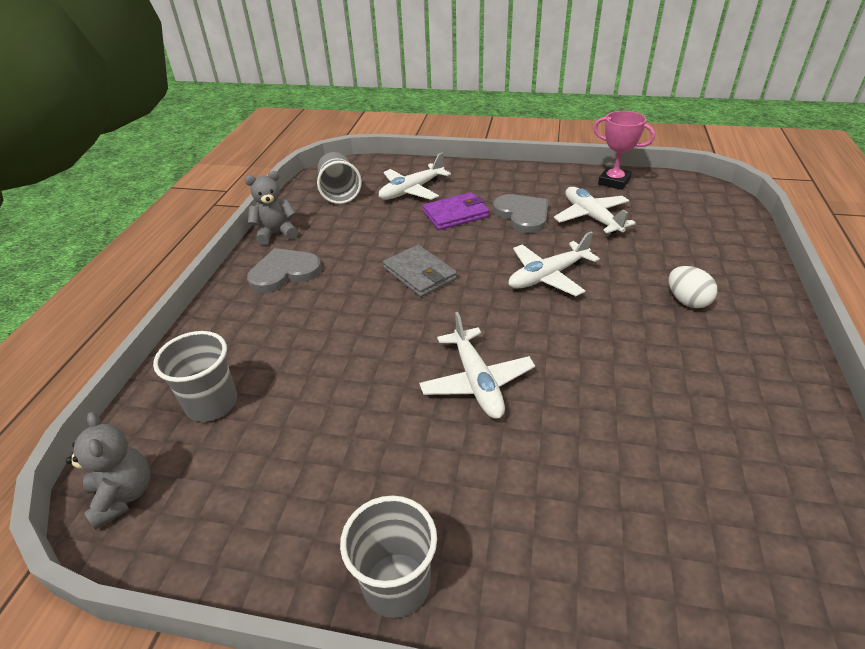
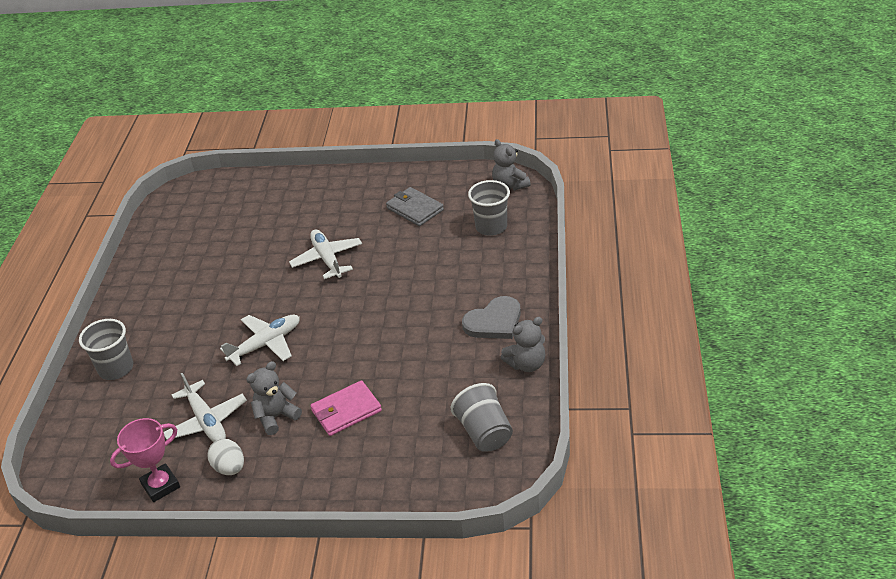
camera: 175 degrees right, 0 degrees up
grey cup [340,496,437,618] -> grey cup moved to [79,319,133,380]
white plane [379,152,451,200] -> none
grey wallet [383,245,457,297] -> grey wallet moved to [386,187,444,226]
purple wallet [423,192,489,230] -> pink wallet [310,380,382,436]
grey heart [493,194,548,233] -> grey teddy bear [246,361,302,435]
pink trophy [593,111,655,190] -> pink trophy turned 60 degrees counterclockwise [110,418,180,502]
white egg [669,266,717,308] -> white egg moved to [208,439,244,475]

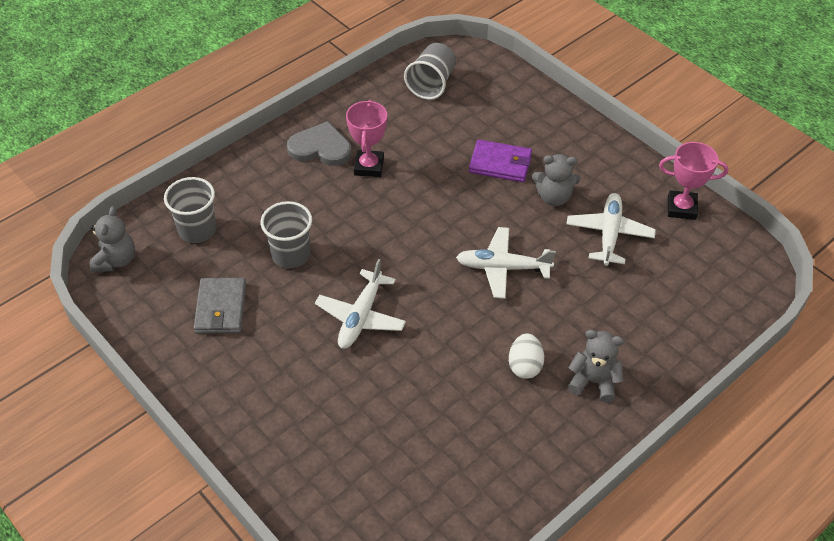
camera: 140 degrees left, 10 degrees up
grey cup [79,319,133,380] -> grey cup moved to [261,201,312,268]
white egg [208,439,244,475] -> white egg moved to [509,333,544,379]
pink wallet [310,380,382,436] -> purple wallet [469,140,532,182]
grey teddy bear [501,317,545,372] -> grey teddy bear moved to [567,330,624,402]
none -> pink trophy [346,100,387,177]

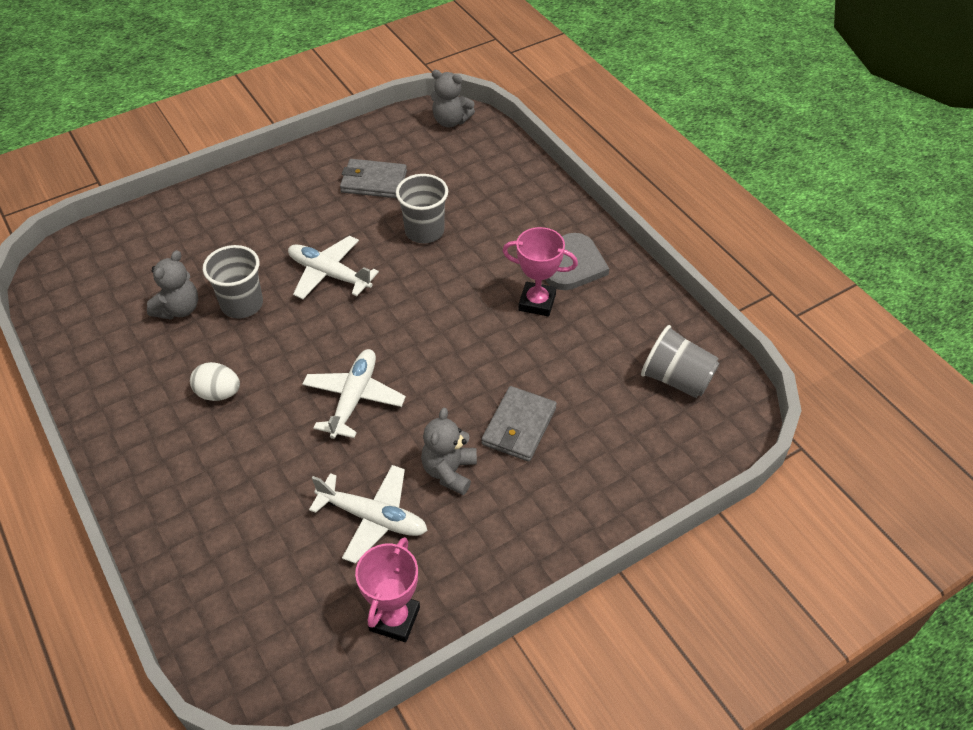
camera: 100 degrees right, 0 degrees up
grey cup [164,177,216,243] -> grey cup moved to [203,245,263,319]
purple wallet [469,140,532,182] -> grey wallet [481,386,557,462]
grey teddy bear [567,330,624,402] -> grey teddy bear moved to [147,250,198,320]

